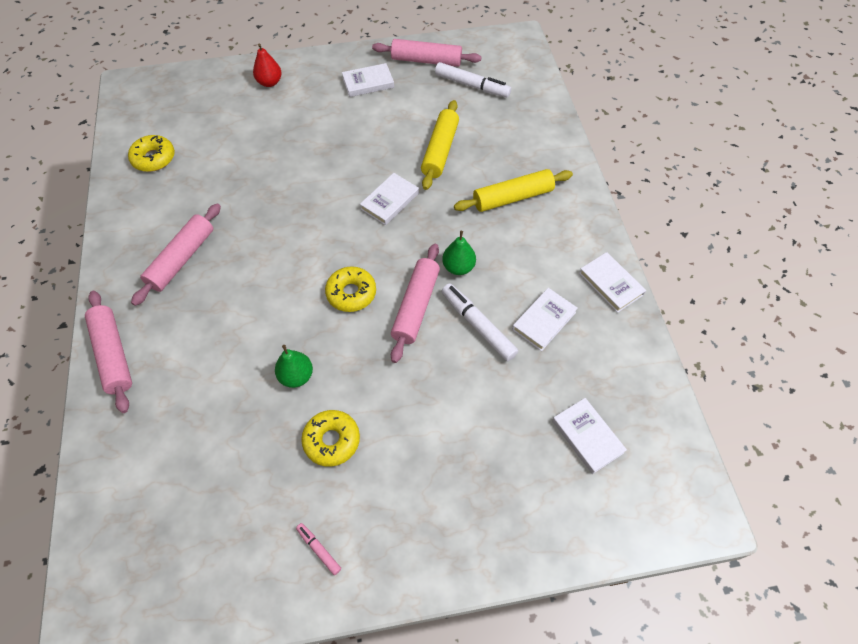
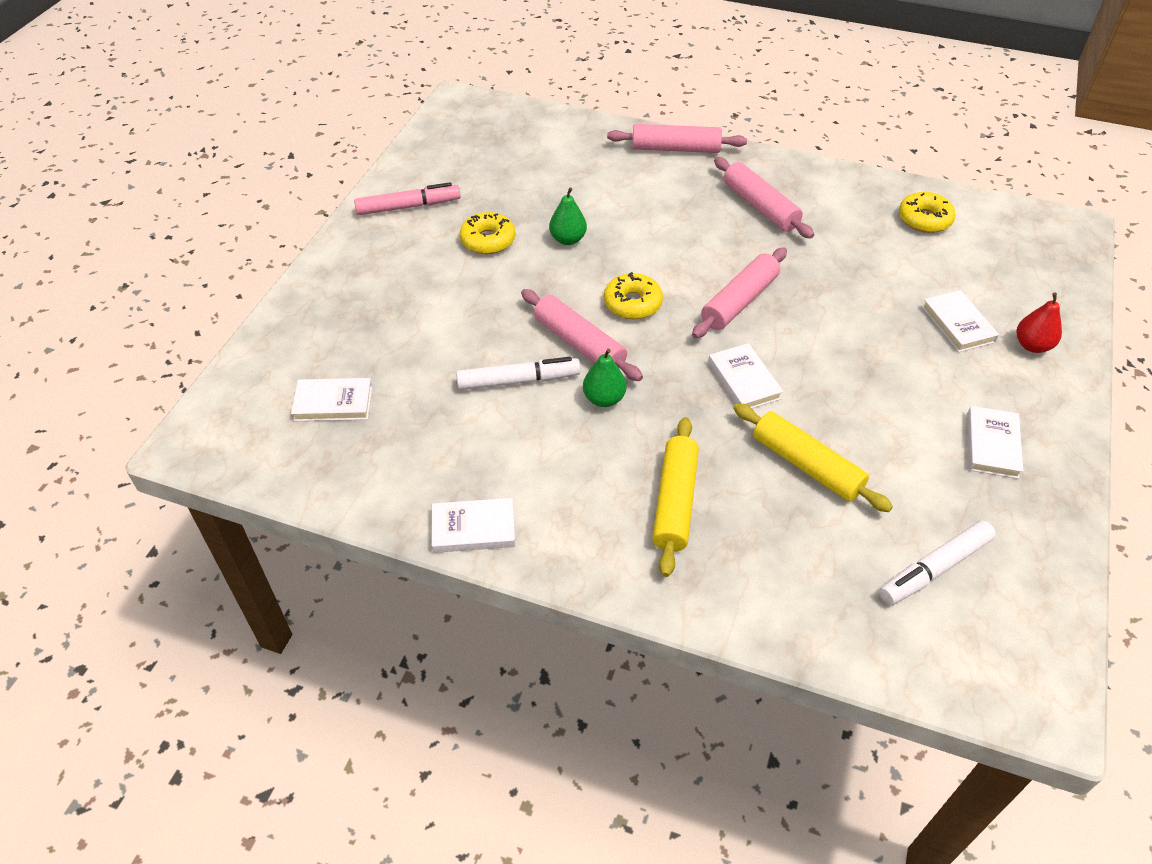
camera: 120 degrees right, 10 degrees down
pink marker [296,523,341,575] -> pink marker [354,182,460,215], size x1.96
pink rolling pin [372,39,482,67] -> pink rolling pin moved to [692,248,787,338]
white book [512,288,578,351] -> white book moved to [922,290,999,352]

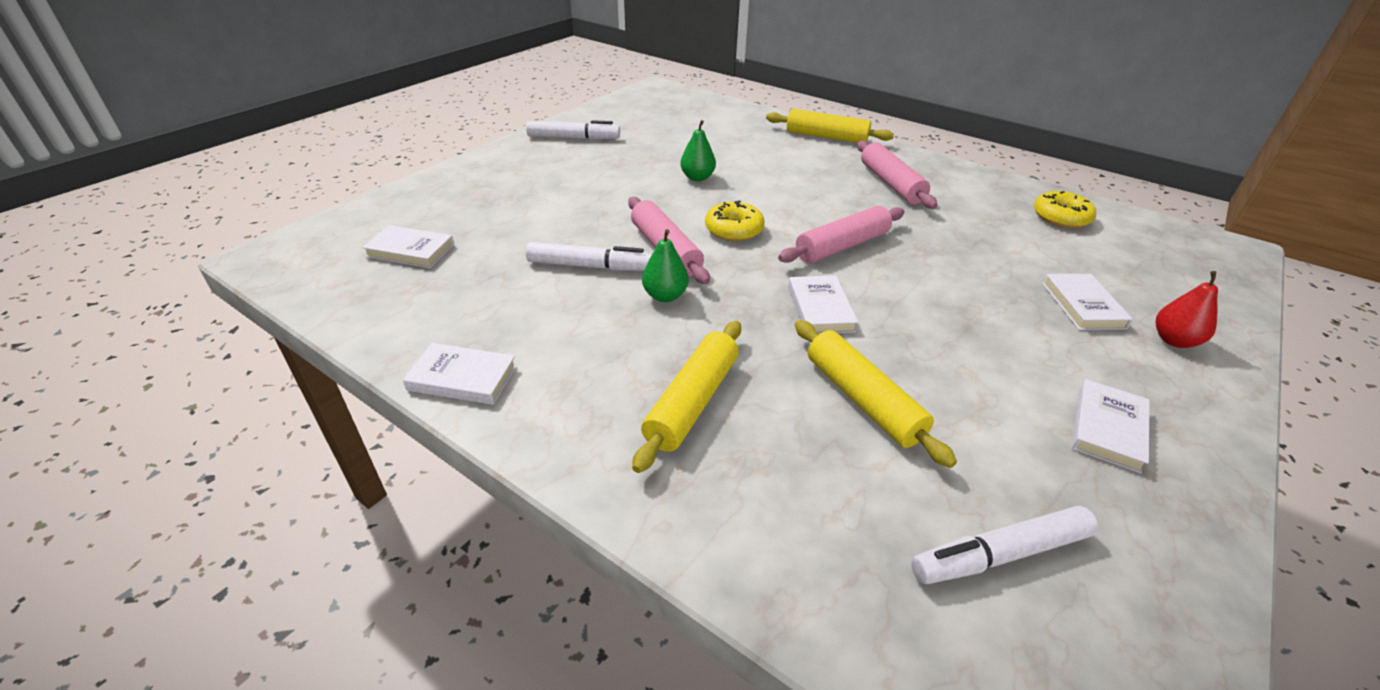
camera: 15 degrees right, 10 degrees down
pink marker [354,182,460,215] -> white marker [526,120,620,140]
yellow donut [460,212,515,254] -> none
pink rolling pin [607,124,747,153] -> yellow rolling pin [766,109,894,143]

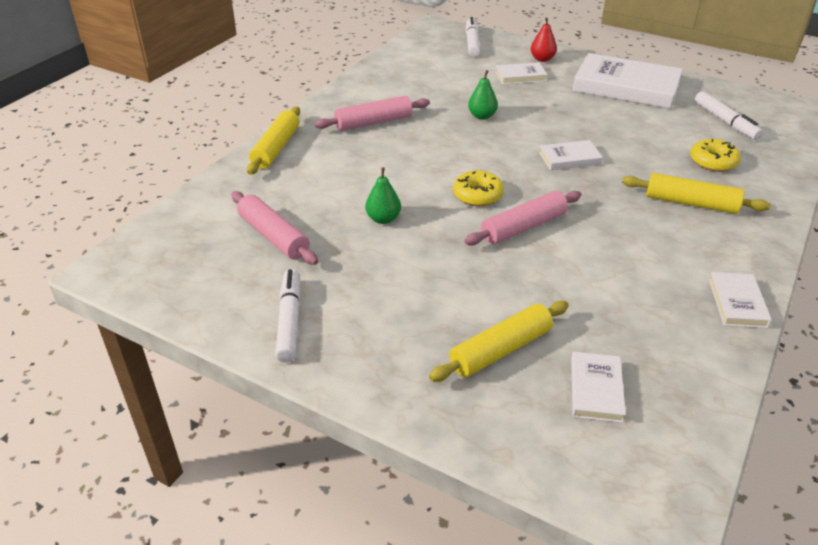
camera: 95 degrees left, 0 degrees up
white marker [526,242,652,271] -> white marker moved to [466,17,480,57]
green pear [642,229,689,302] -> green pear moved to [468,70,498,120]
pink rolling pin [778,206,905,263] -> pink rolling pin moved to [231,191,318,265]
yellow rolling pin [795,320,957,468] -> yellow rolling pin moved to [429,301,569,382]
yellow donut [1034,191,1096,228] -> yellow donut moved to [690,139,741,172]
white book [1072,379,1150,473] -> white book [573,53,683,109], size x2.06

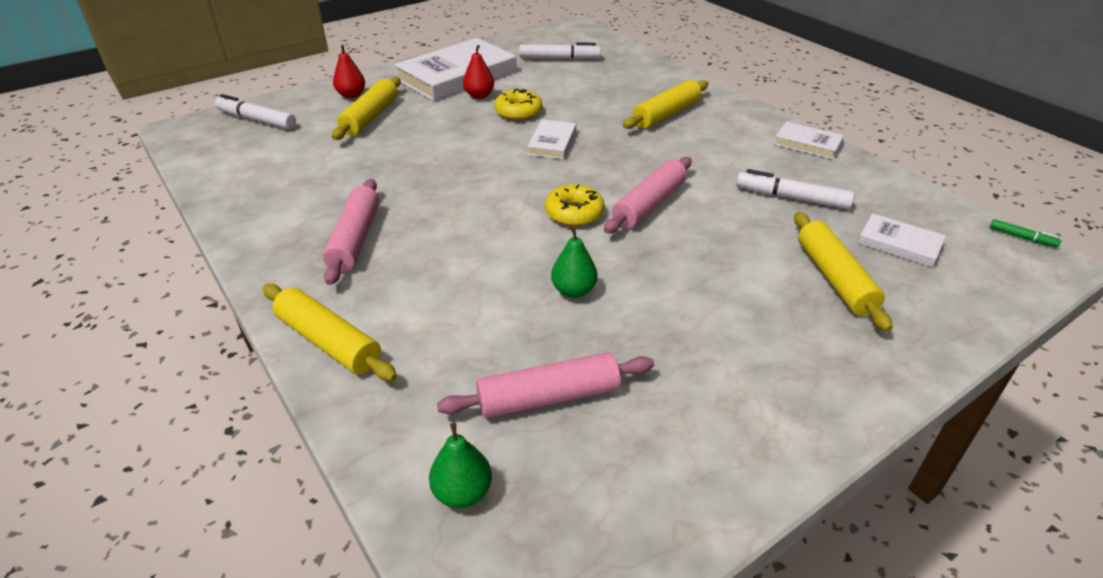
camera: 65 degrees left, 0 degrees up
white marker [275,269,301,362] -> white marker moved to [736,169,855,209]
pink rolling pin [464,191,582,246] -> pink rolling pin turned 45 degrees clockwise [604,157,691,234]
green pear [468,70,498,120] -> green pear moved to [429,423,492,508]
white book [496,62,547,85] -> yellow rolling pin [332,77,401,140]
yellow donut [690,139,741,172] -> yellow donut moved to [494,89,542,120]
none -> red pear [463,45,494,99]
none -> green marker [990,219,1061,247]

